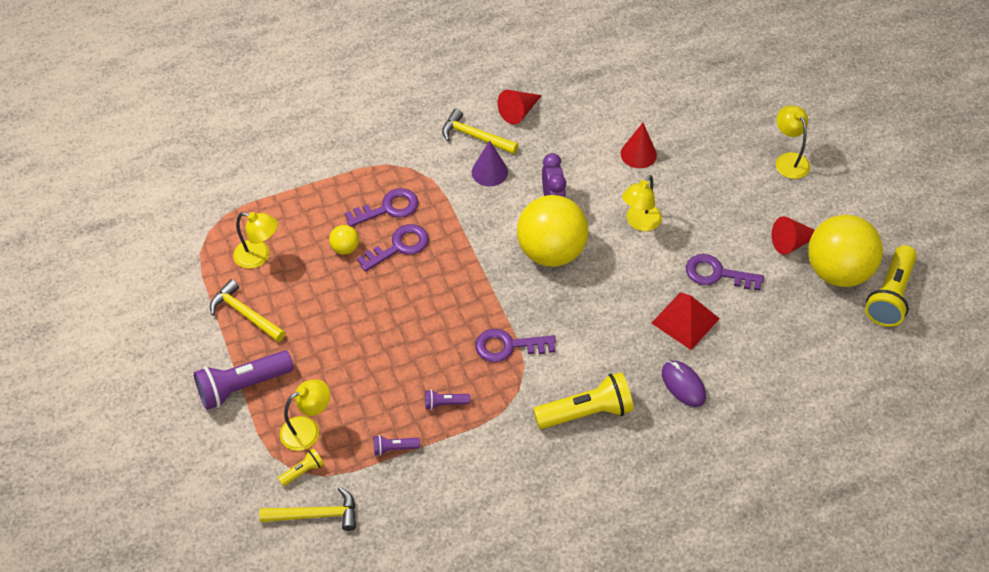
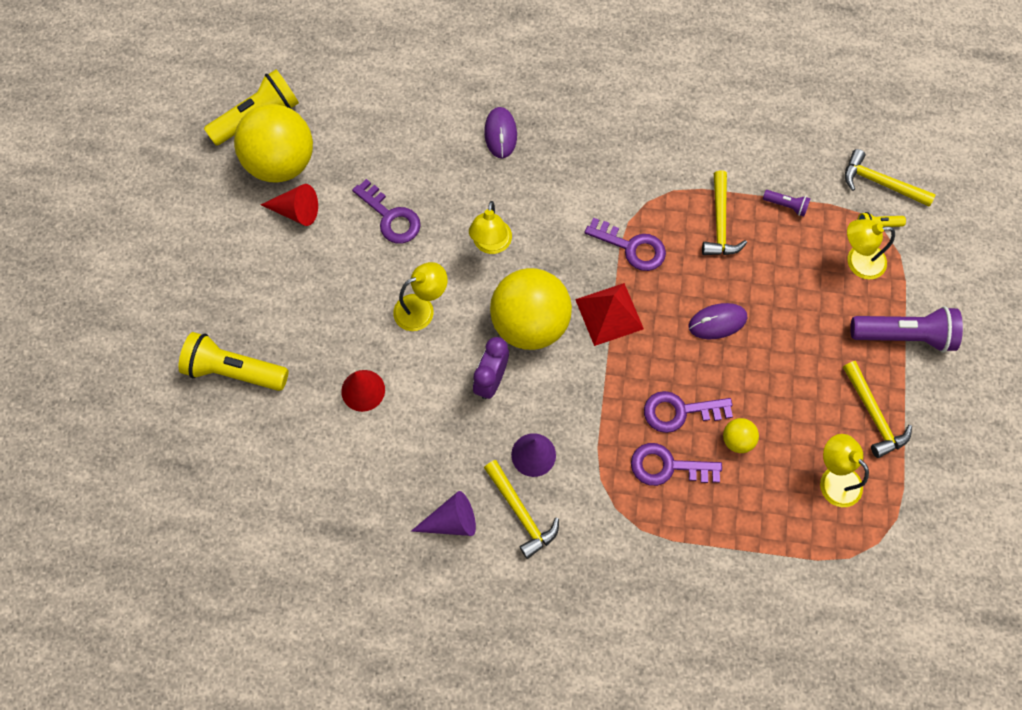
camera: 150 degrees left, 15 degrees up
purple flashlight [425,390,470,410] -> yellow hammer [702,170,747,255]
red cone [497,90,542,125] -> purple cone [411,491,476,536]
yellow flashlight [533,372,634,429] -> yellow flashlight moved to [179,332,289,391]
red pyramid [652,292,720,350] -> red pyramid moved to [575,283,644,346]
yellow lamp [776,105,810,179] -> yellow lamp moved to [469,201,512,254]
none -> purple mouse [688,303,747,339]

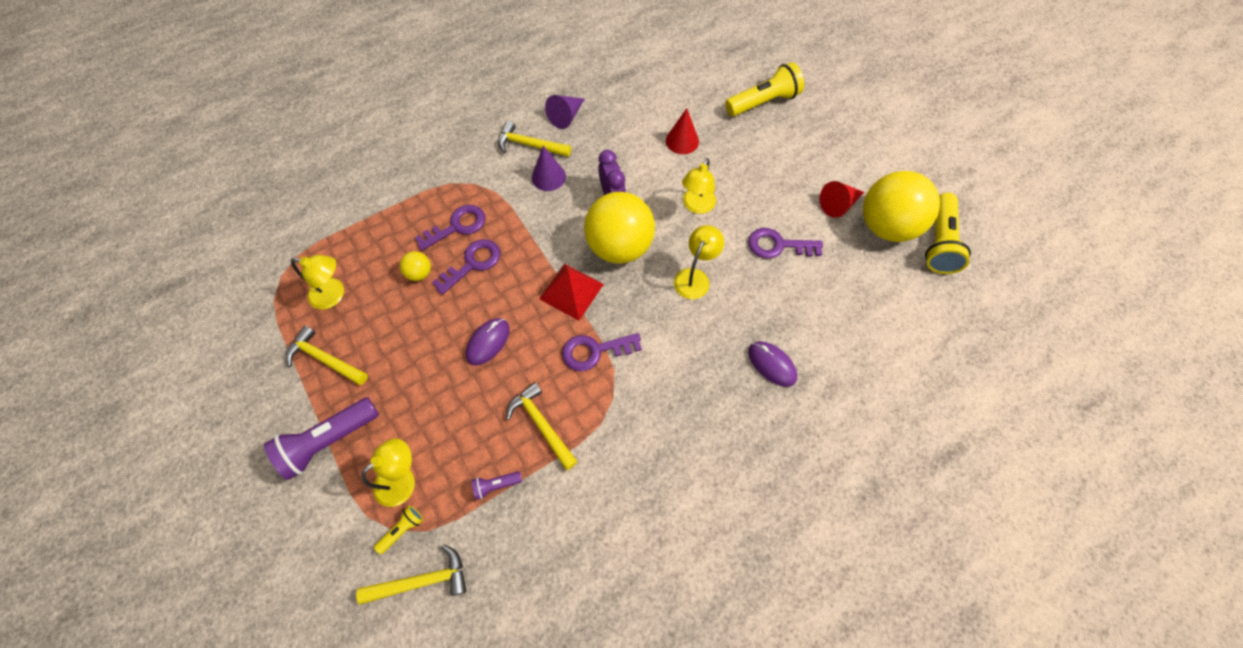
camera: 140 degrees right, 5 degrees down
yellow lamp [469,201,512,254] -> yellow lamp turned 60 degrees clockwise [674,225,724,299]

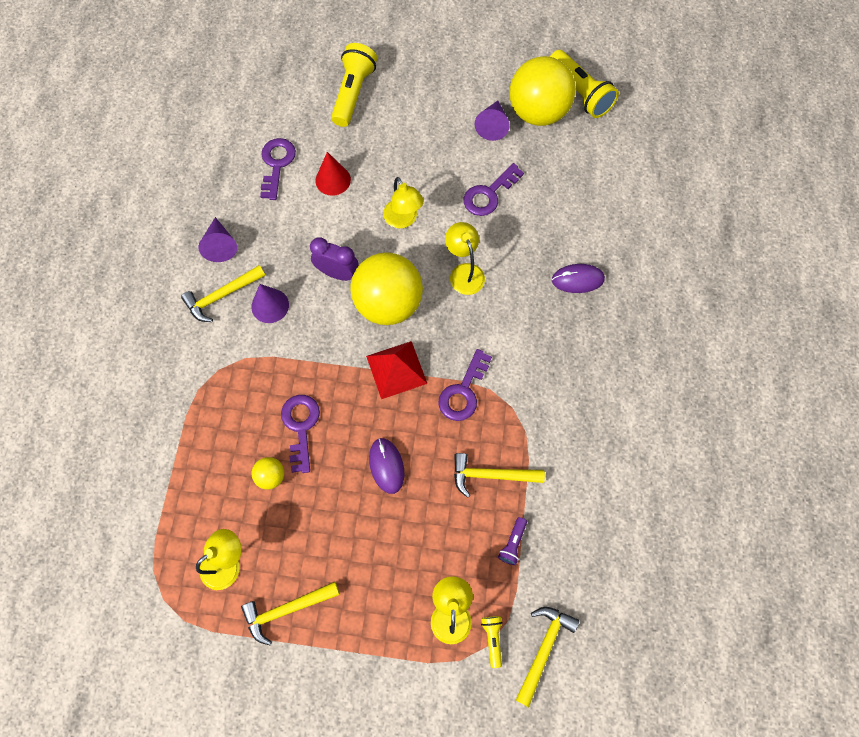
camera: 50 degrees left, 5 degrees up
purple flashlight [264,397,379,480] -> none
purple key [415,205,485,251] -> purple key moved to [260,138,296,200]
red cone [820,181,864,218] -> purple cone [475,101,510,141]

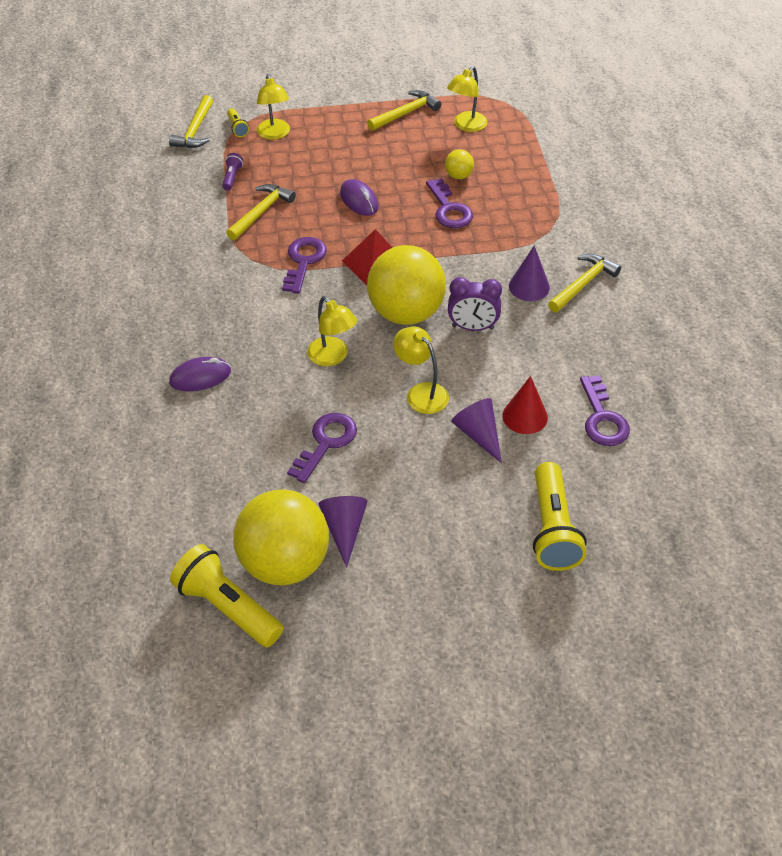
camera: 165 degrees right, 20 degrees down
purple cone [198,217,237,262] -> purple cone moved to [451,398,502,464]
yellow hammer [454,453,545,498] -> yellow hammer turned 45 degrees counterclockwise [226,184,296,240]

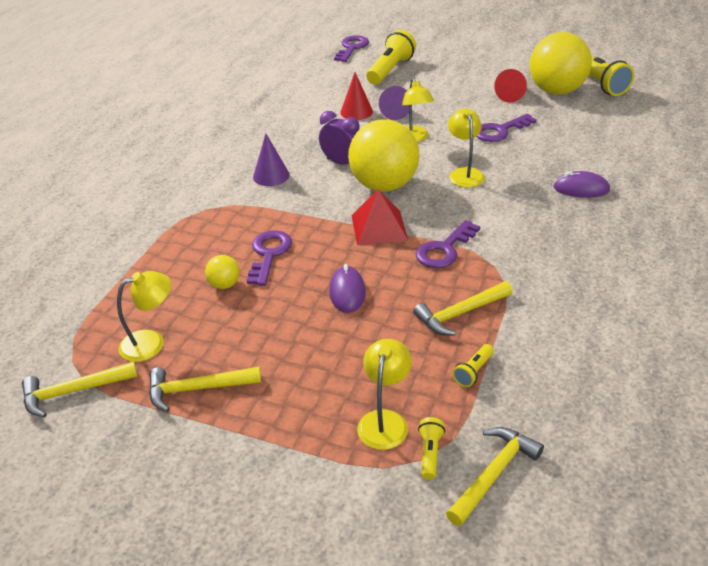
camera: 150 degrees left, 10 degrees down
purple flashlight [222,153,243,191] -> yellow flashlight [453,344,494,387]
purple cone [318,496,368,567] -> red cone [494,69,527,103]
yellow hammer [548,254,621,313] -> yellow hammer moved to [22,361,138,417]
purple key [580,375,630,446] -> purple key moved to [334,35,369,62]

